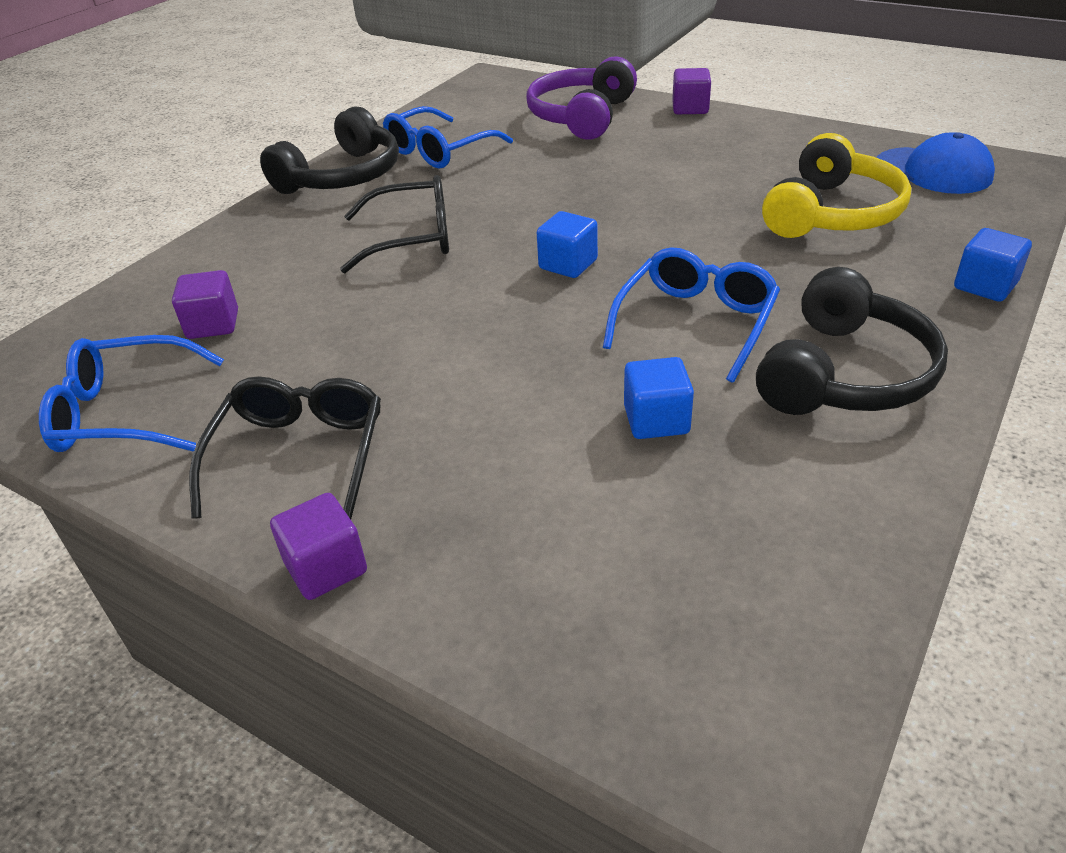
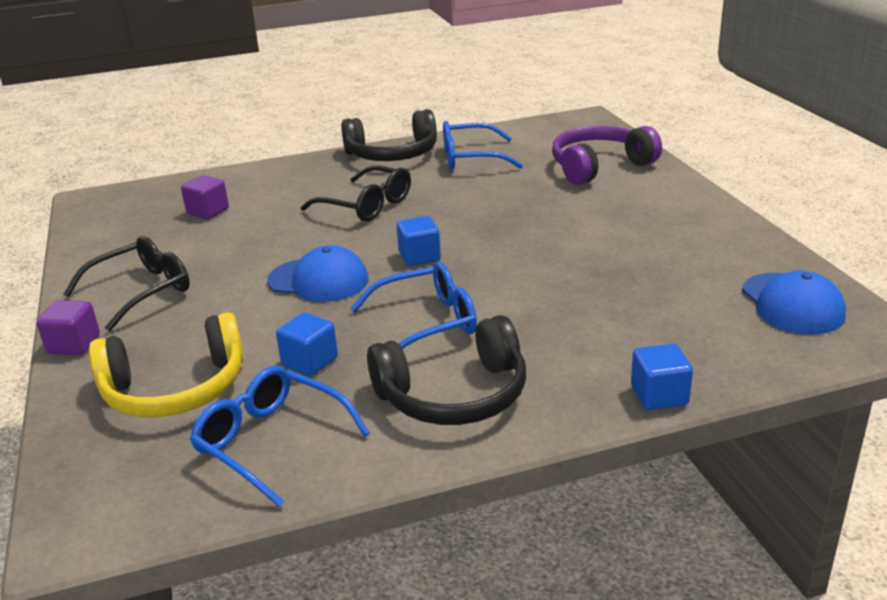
camera: 40 degrees right, 10 degrees down
blue glasses [39,335,224,452] -> blue glasses moved to [190,366,370,507]
purple cube [672,68,711,114] -> none
yellow headphones [762,133,911,238] -> yellow headphones moved to [89,312,244,417]
none -> blue cap [267,245,369,302]

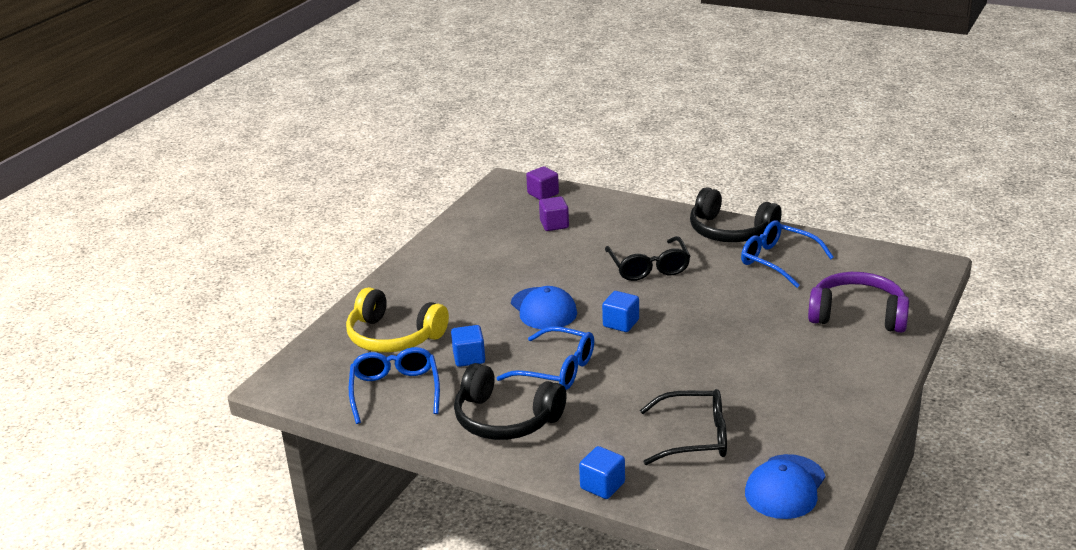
camera: 45 degrees right, 0 degrees up
purple cube [36,300,100,355] -> purple cube moved to [526,166,559,200]
black glasses [63,236,190,331] -> black glasses moved to [640,389,727,465]

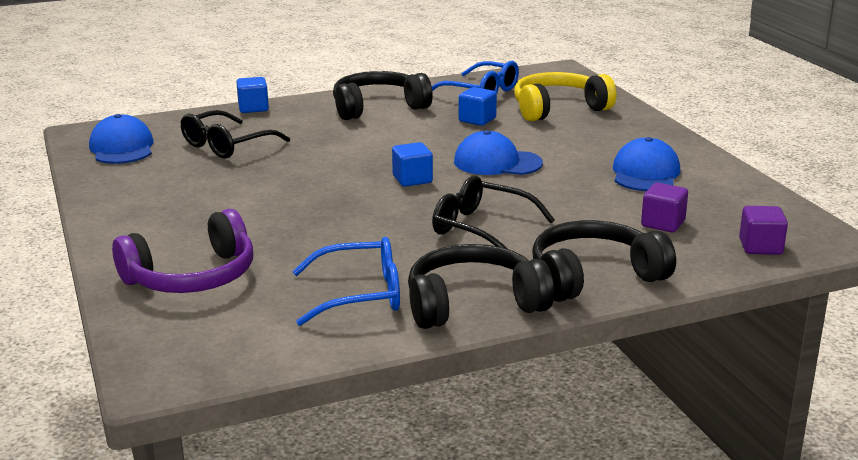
camera: 130 degrees right, 5 degrees down
blue glasses [497,326,594,390] -> none
none -> black headphones [532,220,676,302]
none -> blue cap [613,137,680,191]

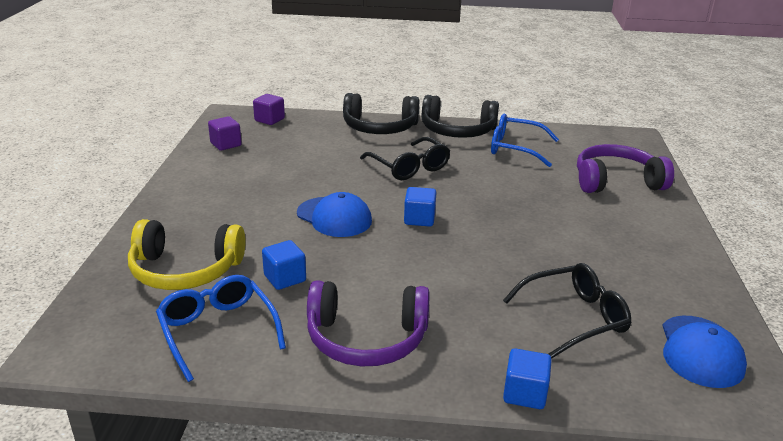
camera: 155 degrees left, 5 degrees up
black headphones [333,71,433,120] -> purple headphones [307,280,430,366]
blue cap [613,137,680,191] -> none
purple cube [641,183,688,232] -> purple cube moved to [208,116,242,151]

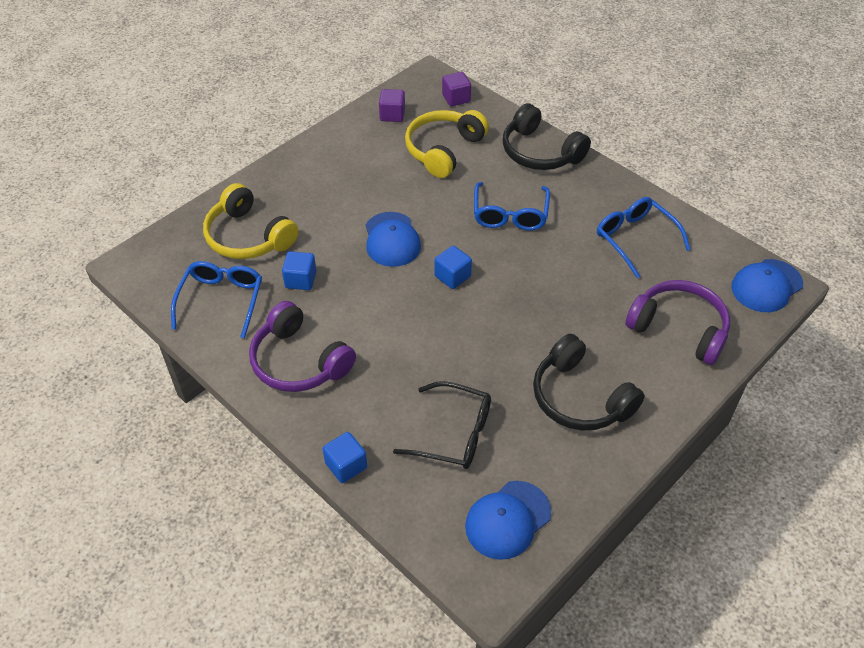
camera: 40 degrees right, 20 degrees up
black glasses [360,137,450,180] -> blue glasses [474,182,550,231]
black headphones [422,95,499,138] -> black headphones moved to [533,334,645,430]
none -> yellow headphones [405,110,489,178]
none -> blue cap [731,259,803,312]

